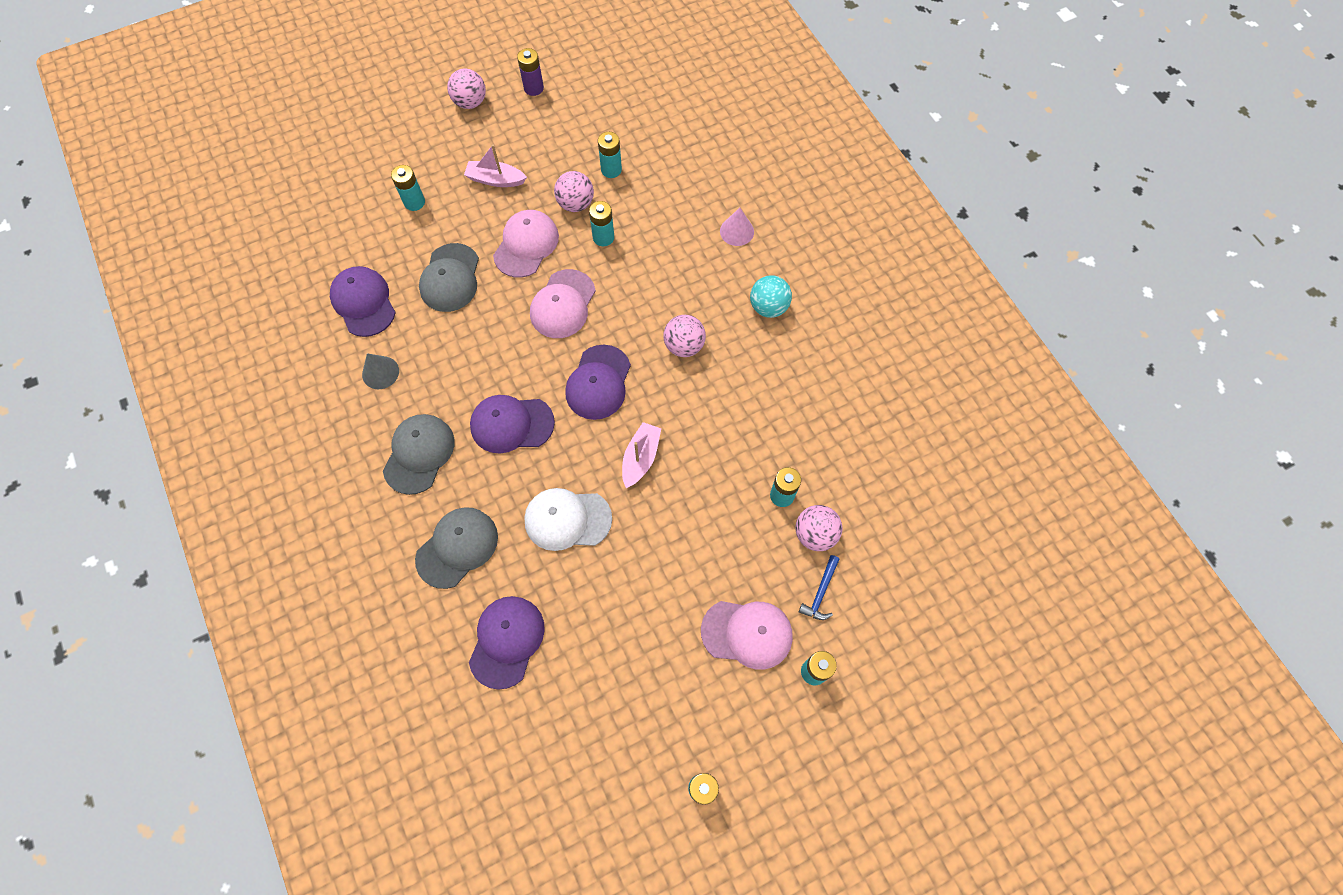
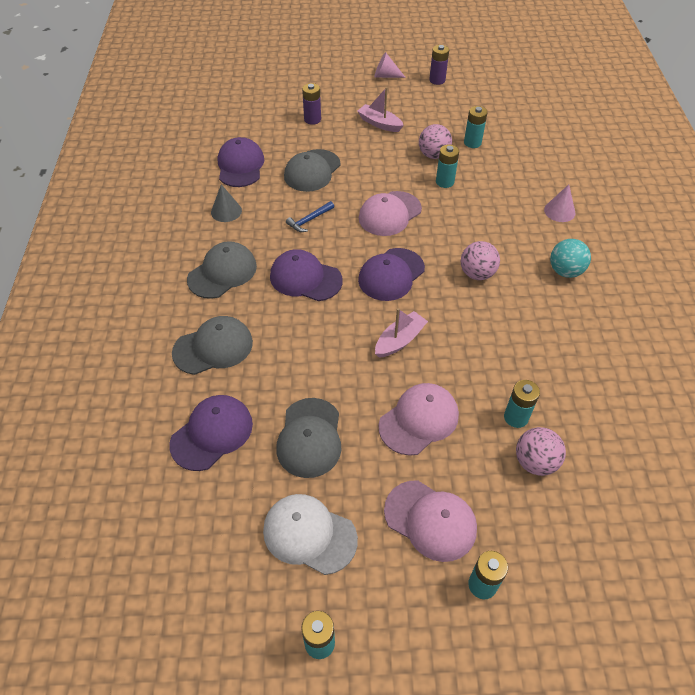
camera: 25 degrees right, 15 degrees down
turquoise battery [391,165,425,211] -> purple battery [302,83,321,125]
pink ball [447,68,486,109] -> pink cone [374,52,406,78]
pink cap [493,210,559,278] -> pink cap moved to [378,383,459,456]
white cap [524,488,612,551] -> white cap moved to [263,494,358,575]
blue hammer [799,555,840,620] -> blue hammer moved to [286,201,334,232]
none -> grey cap [276,398,342,478]

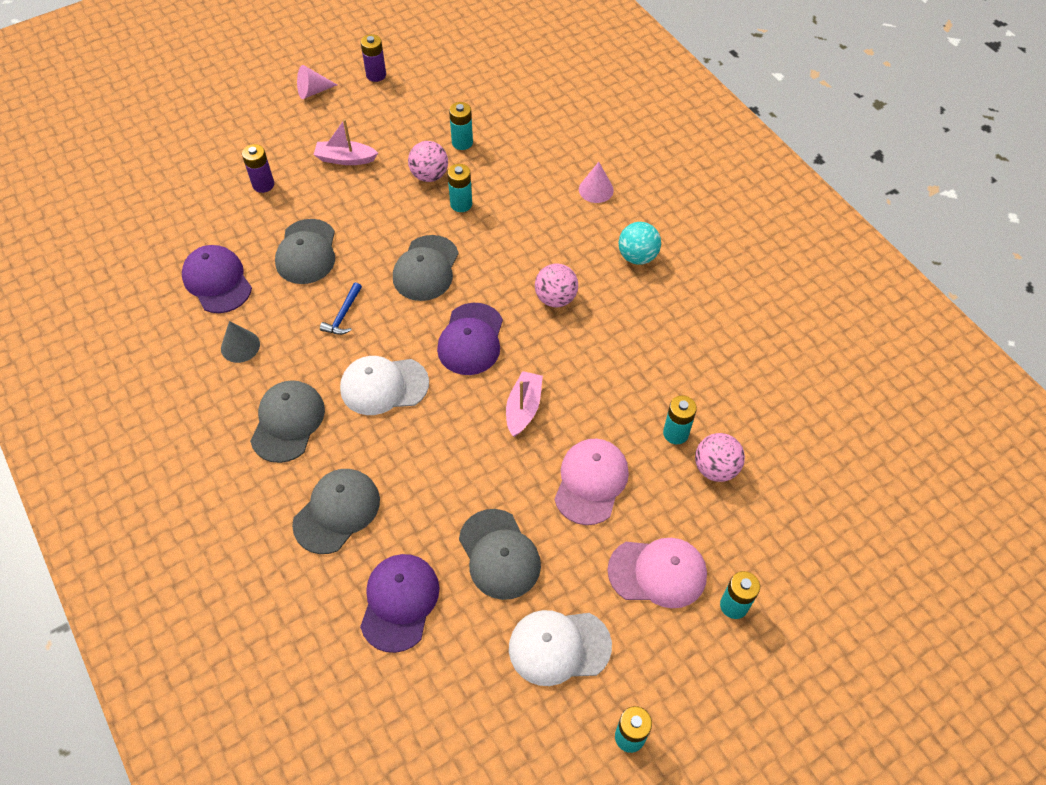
camera: 30 degrees left, 5 degrees up
purple cap [270,249,343,301] -> white cap [340,356,429,415]
pink cap [359,191,422,236] -> grey cap [393,235,459,301]

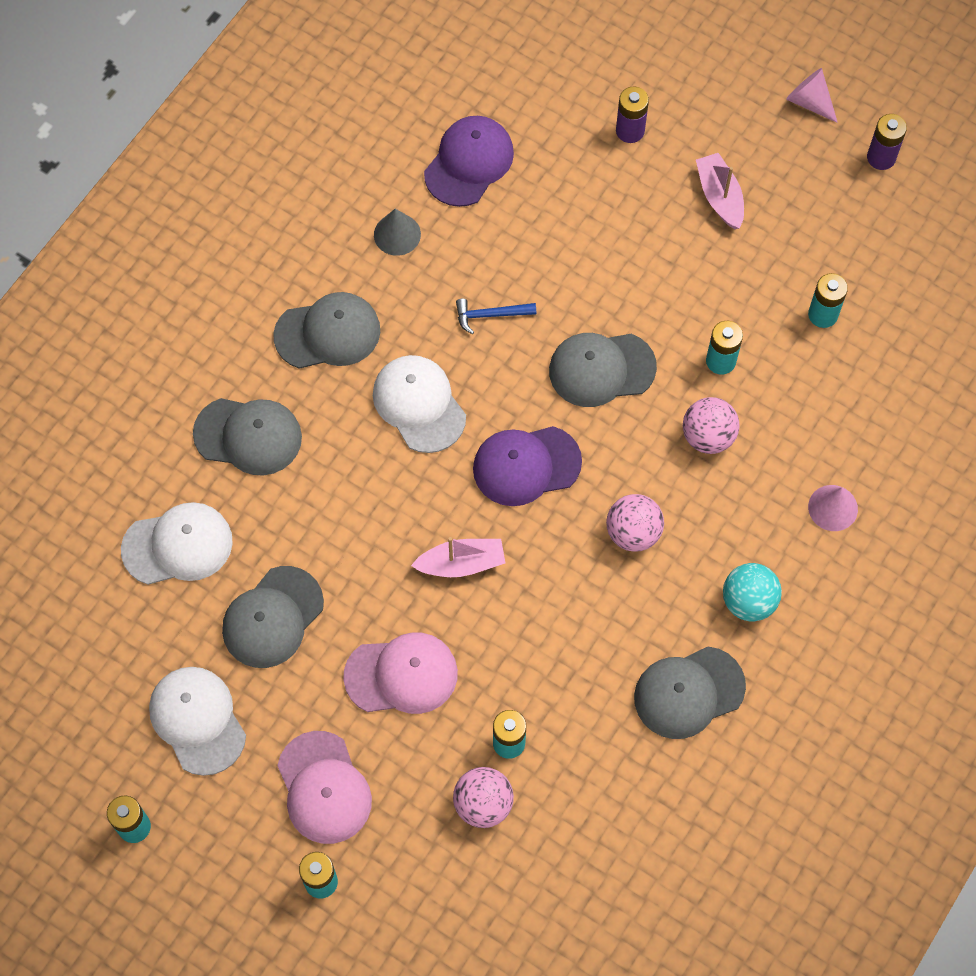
camera: 65 degrees right, 10 degrees up
grey cap [275,219,335,284] -> grey cap moved to [634,647,746,739]
purple cap [360,554,440,653] -> white cap [121,502,233,585]
pink ball [408,141,448,182] -> pink ball moved to [683,397,740,454]

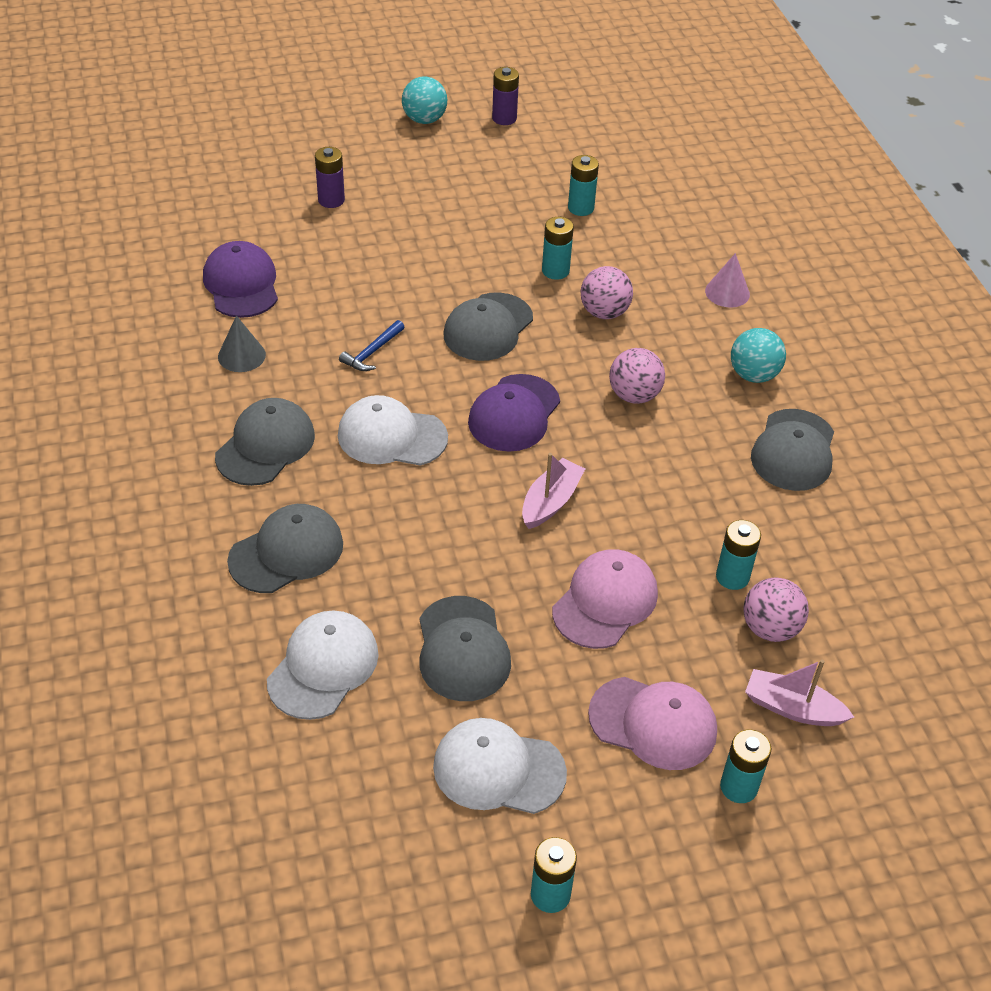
camera: 50 degrees left, 20 degrees down
pink boat [696,153,744,229] -> pink boat moved to [745,659,854,726]
pink cone [786,68,838,123] -> turquoise ball [402,76,447,124]

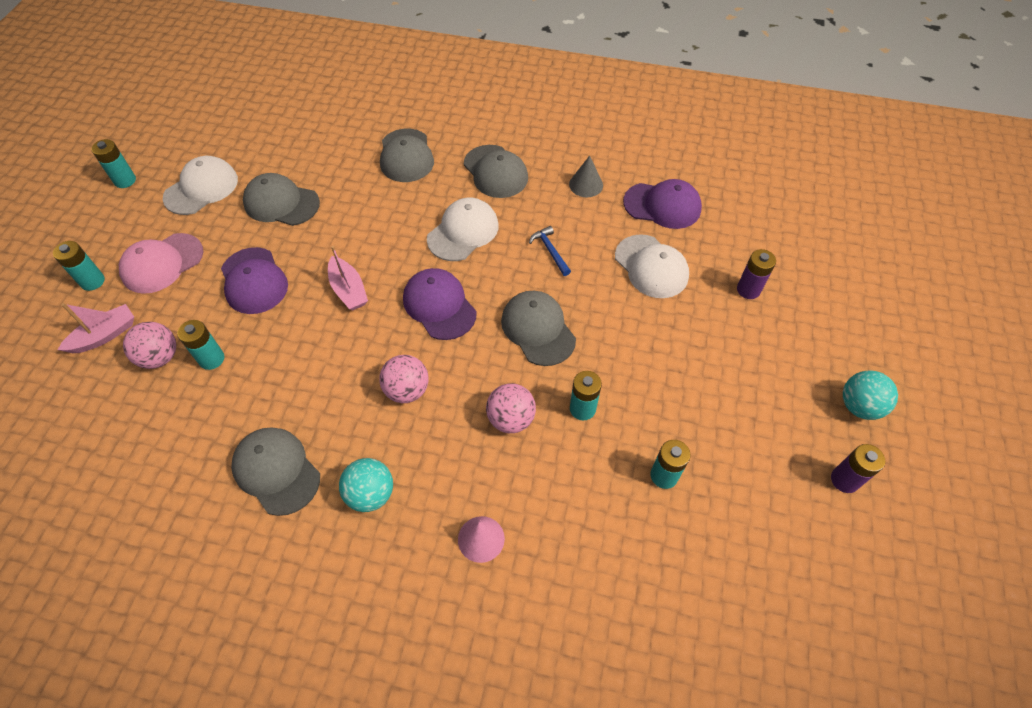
camera: 120 degrees right, 10 degrees up
white cap [267,611,379,720] -> white cap moved to [615,234,689,298]
pink cap [552,550,658,649] -> purple cap [221,247,288,314]

